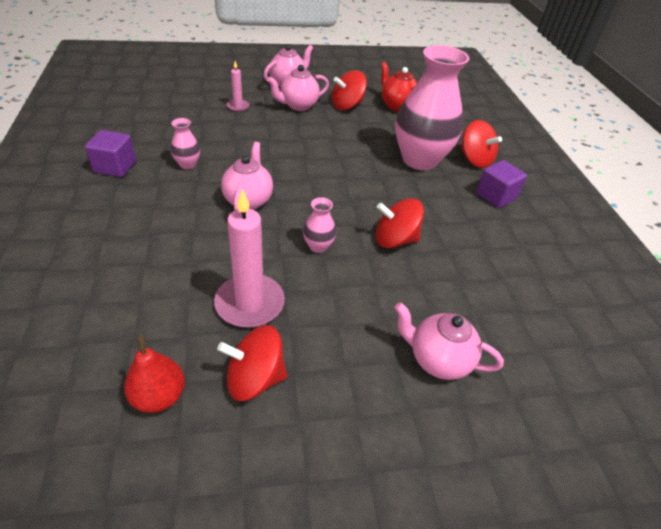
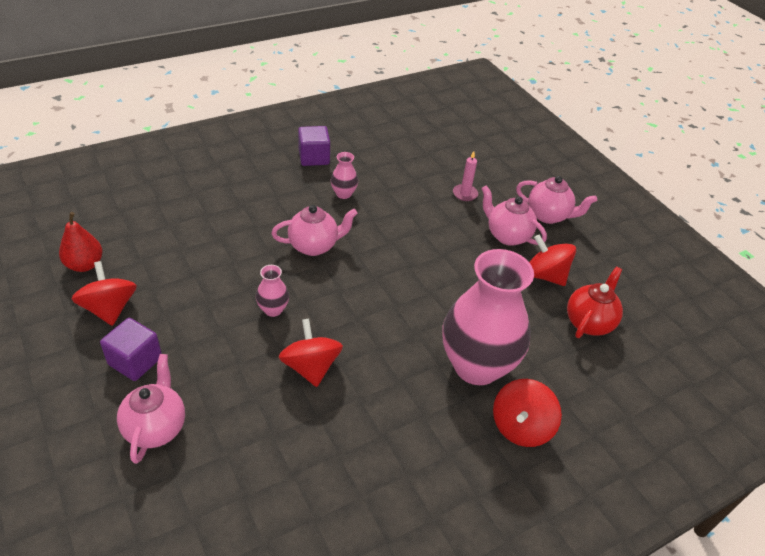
camera: 70 degrees right, 0 degrees up
pink candle [214,189,285,328] -> none
purple cube [476,160,527,208] -> purple cube moved to [100,318,162,381]

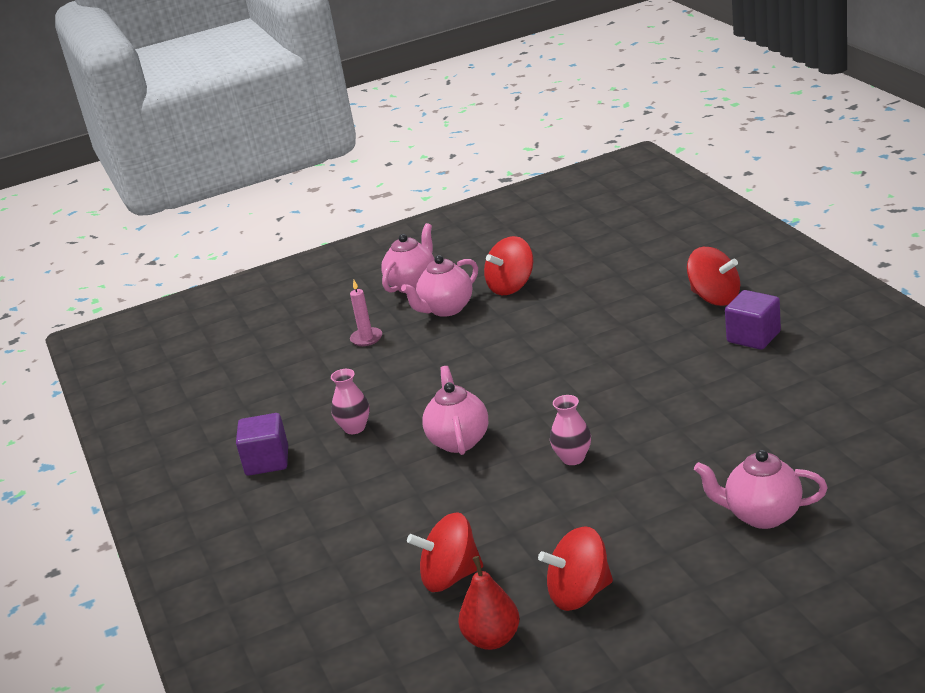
camera: 75 degrees left, 15 degrees down
purple cube [100,318,162,381] -> purple cube moved to [725,290,781,350]
red spinning top [279,318,343,387] -> red spinning top moved to [407,512,483,592]
pink vase [442,249,534,385] -> none
red teapot [567,267,623,338] -> none

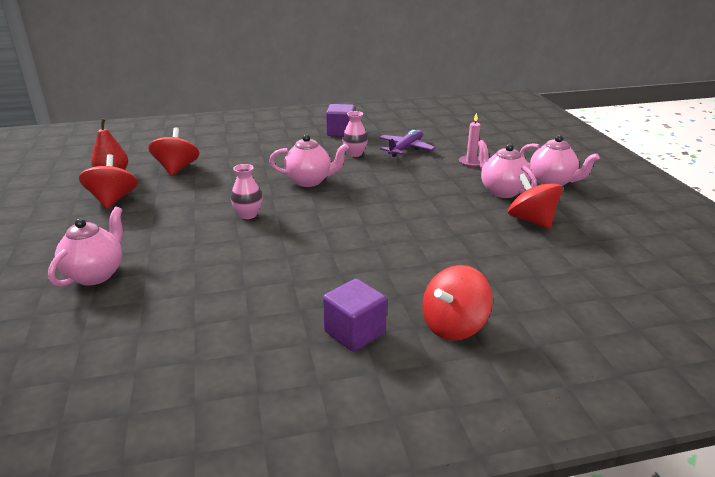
camera: 95 degrees right, 0 degrees up
none -> purple plane [379,130,435,157]

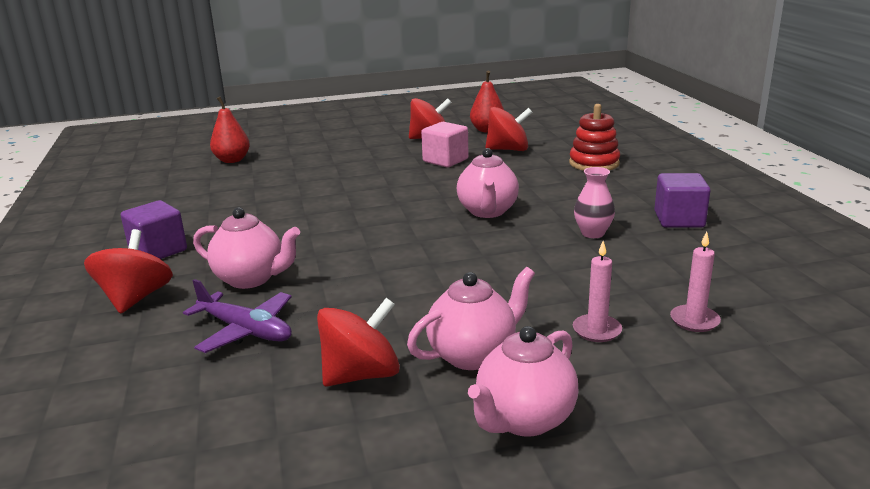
camera: 90 degrees right, 5 degrees down
pink teapot [48,207,123,287] -> pink teapot moved to [193,207,300,289]
pink vase [231,164,263,219] -> none
purple plane [379,130,435,157] -> purple plane moved to [183,279,292,353]
red spinning top [422,265,492,340] -> red spinning top turned 45 degrees clockwise [84,229,173,314]
none -> red pear [210,97,250,163]
none -> pink cube [421,122,468,167]
none -> red stacking toy [569,104,620,171]
none -> pink candle [670,232,721,332]

